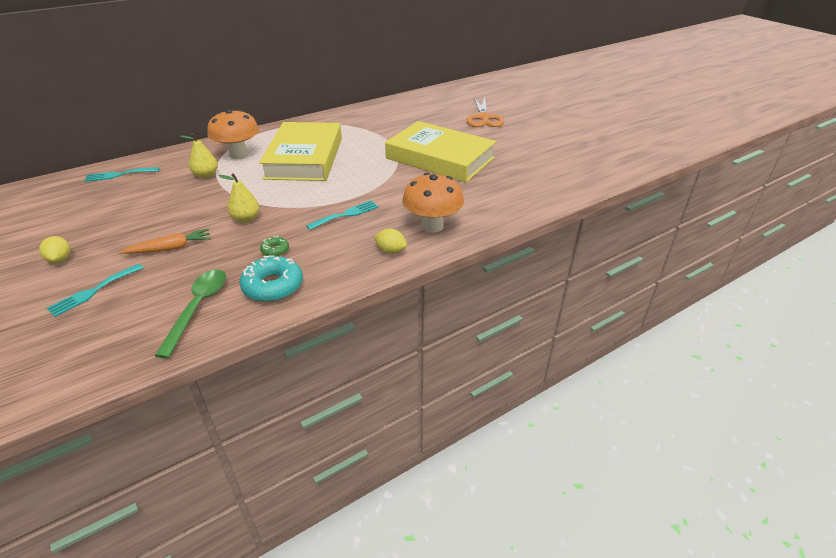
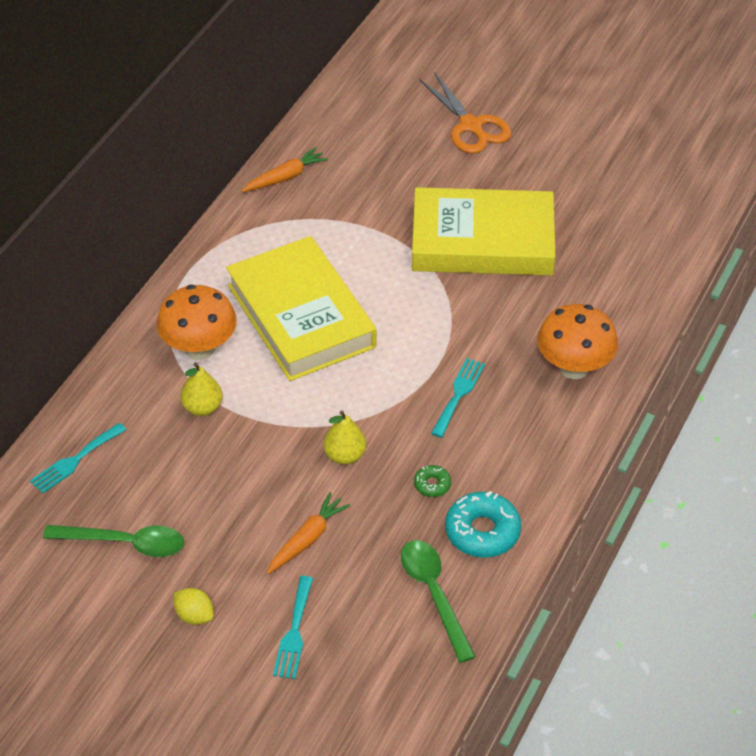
camera: 30 degrees left, 10 degrees up
yellow lemon [374,229,407,254] -> none
none -> green spoon [43,525,184,557]
none -> orange carrot [241,147,328,192]

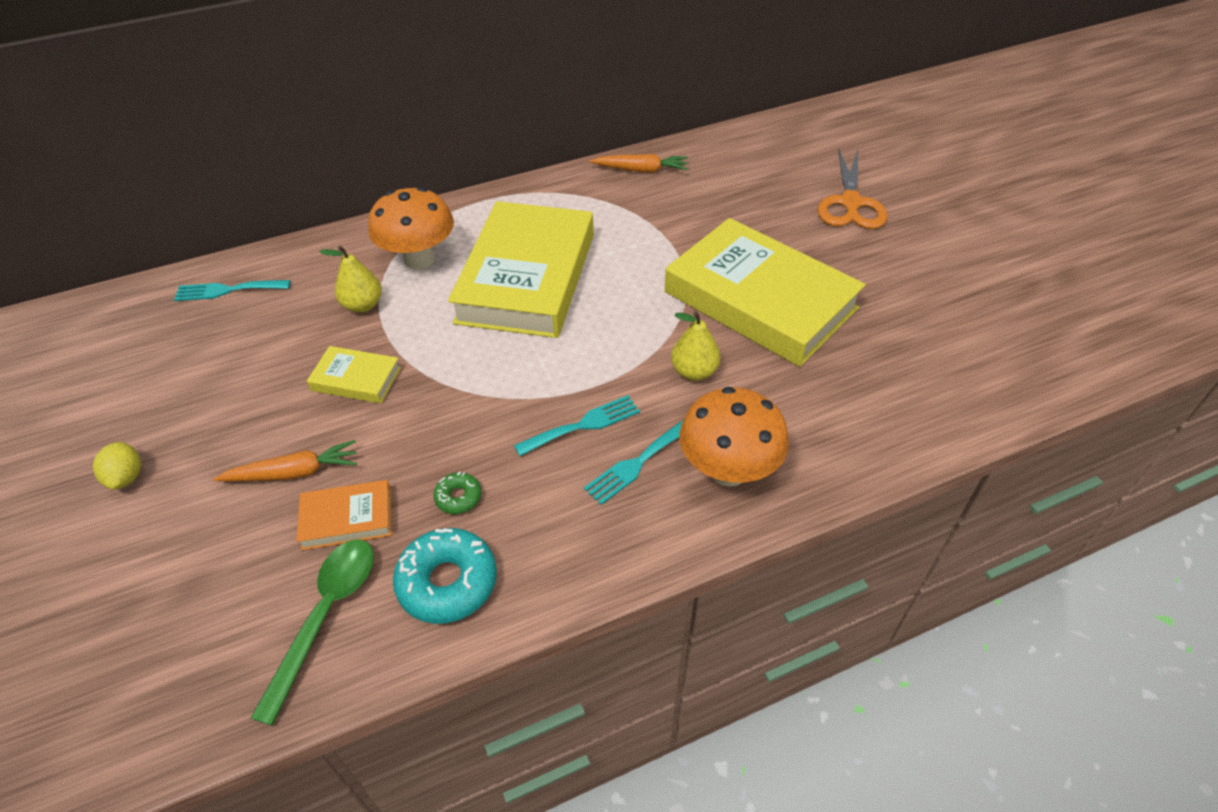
camera: 40 degrees right, 0 degrees up
green spoon [43,525,184,557] -> none
turquoise fork [273,576,313,679] -> turquoise fork moved to [584,420,684,505]
yellow pear [323,411,366,465] -> yellow pear moved to [671,311,720,381]
none -> orange book [297,480,392,550]
none -> yellow book [307,346,401,403]

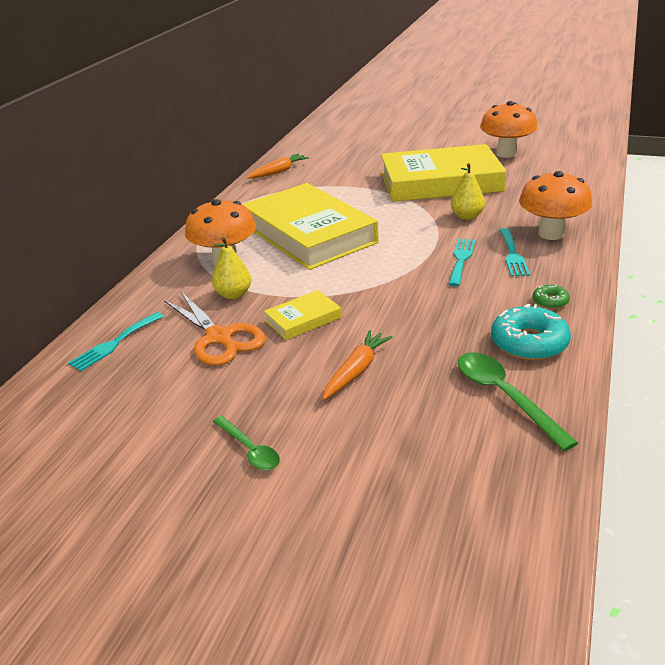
camera: 45 degrees left, 15 degrees down
yellow lemon [93,442,141,490] -> green spoon [213,416,280,470]
orange book [297,480,392,550] -> none
green donut [434,472,482,514] -> green donut moved to [533,285,570,309]
orange scissors [818,149,887,229] -> orange scissors moved to [164,292,266,366]
none -> orange mushroom [480,101,538,158]

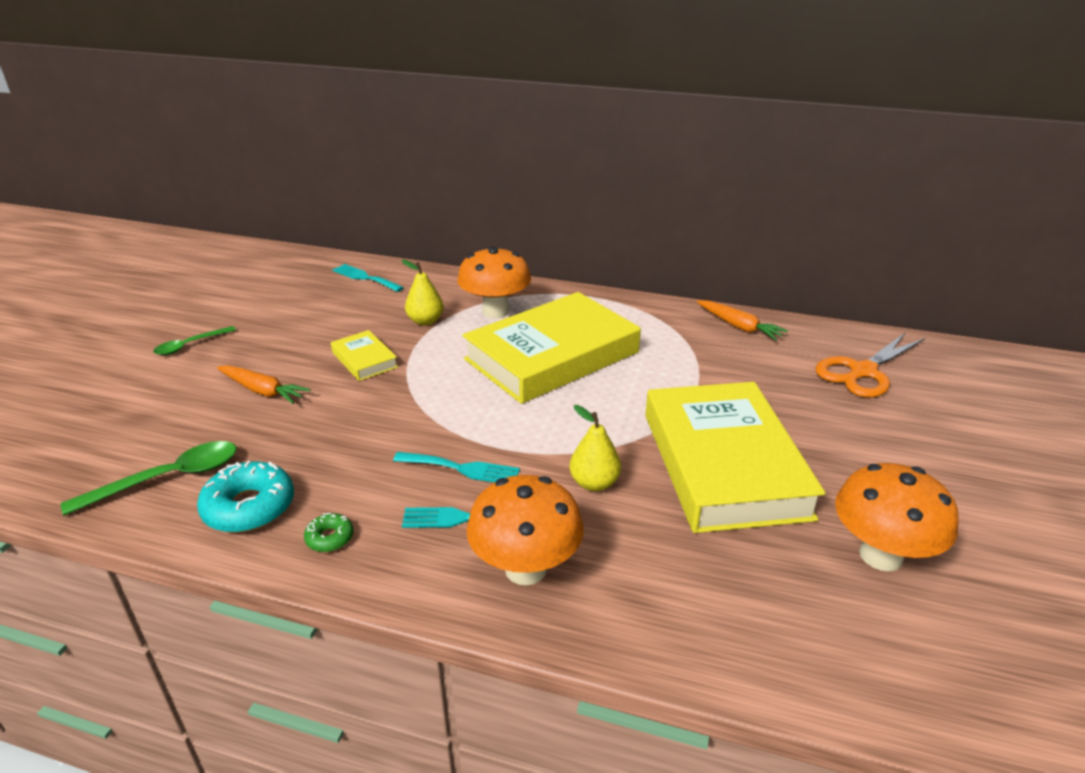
camera: 85 degrees right, 0 degrees up
orange scissors [164,292,266,366] -> orange scissors moved to [815,333,925,398]

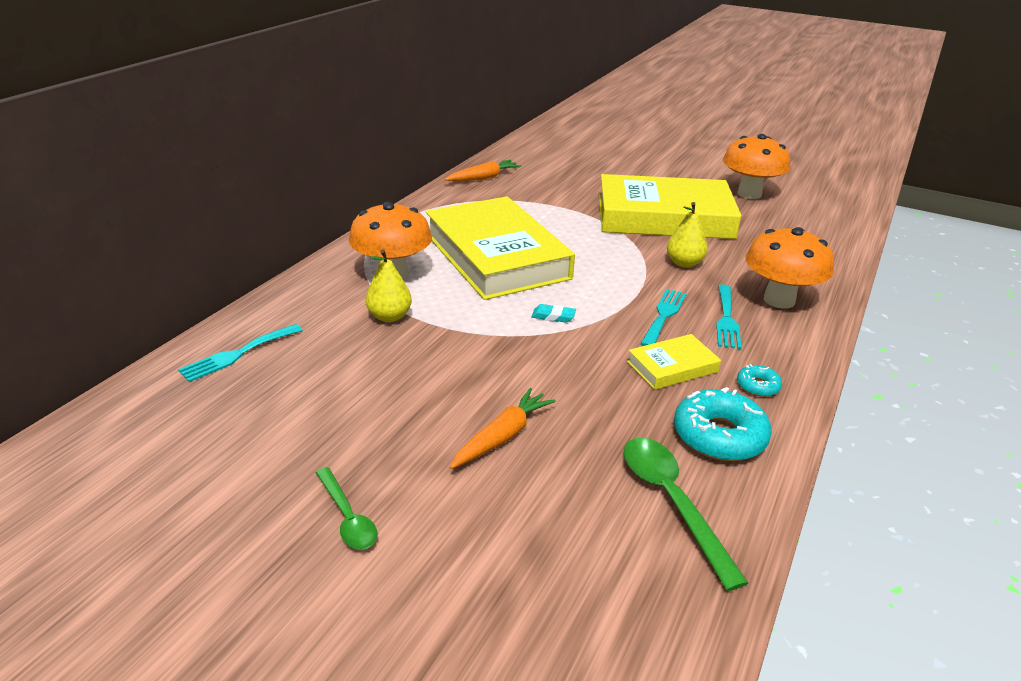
camera: 80 degrees left, 0 degrees up
green donut [304,513,353,552] -> turquoise donut [737,364,782,397]
yellow book [331,330,398,381] -> yellow book moved to [627,334,721,390]
orange scissors [815,333,925,398] -> none
none -> turquoise eraser [531,304,576,323]

